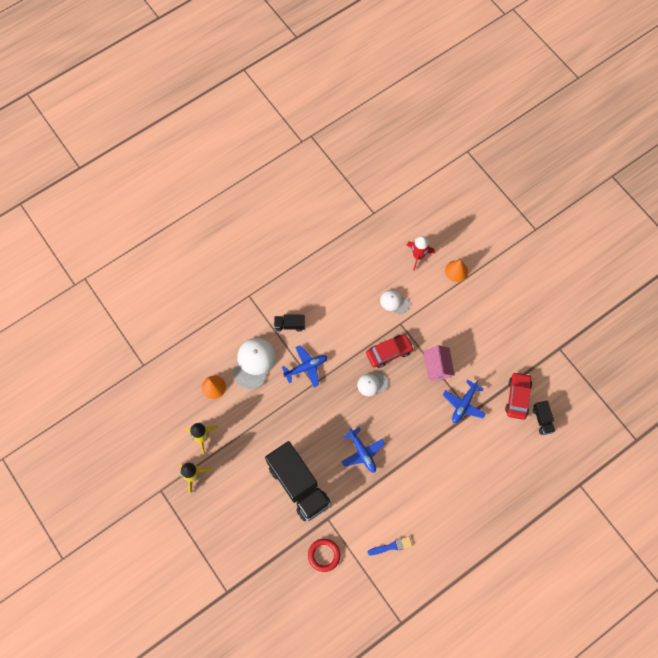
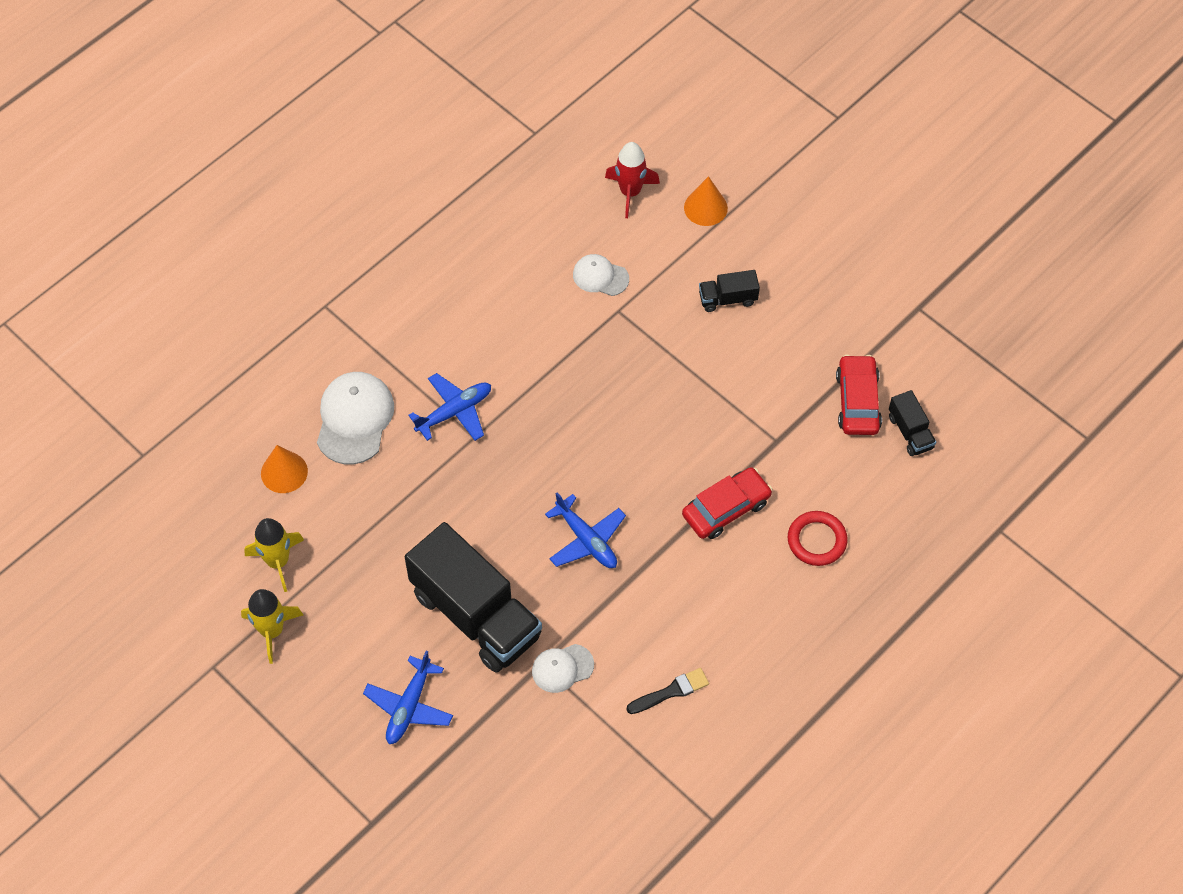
camera: 10 degrees left, 10 degrees down
black truck [274,315,305,332] -> black truck moved to [699,270,760,312]
red ring [308,538,340,572] -> red ring moved to [788,511,848,566]
white cap [357,373,389,396] -> white cap moved to [532,644,594,693]
red car [366,334,414,368] -> red car moved to [682,467,772,539]
blue brush [367,536,412,555] -> black brush [626,668,709,714]
pink house [423,345,455,381] -> none
blue plane [443,380,486,423] -> blue plane moved to [363,651,453,744]

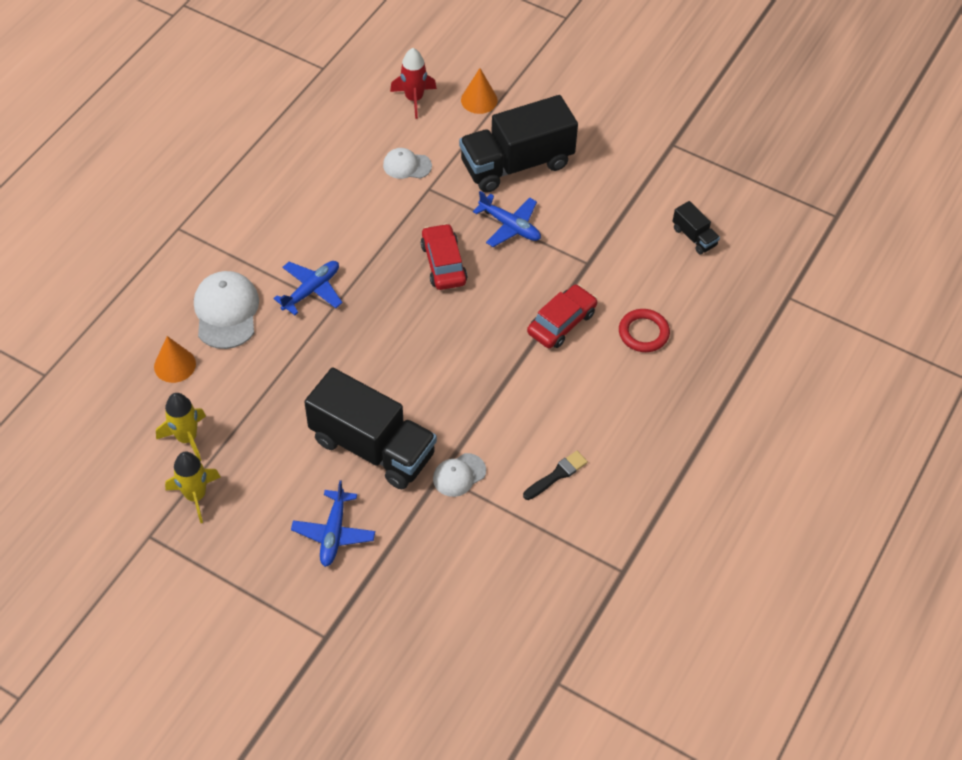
camera: 15 degrees left, 5 degrees down
blue plane [545,492,626,568] -> blue plane moved to [473,191,541,247]
black truck [699,270,760,312] -> black truck [459,95,578,193], size x2.27
red car [836,355,882,435] -> red car moved to [421,223,468,290]

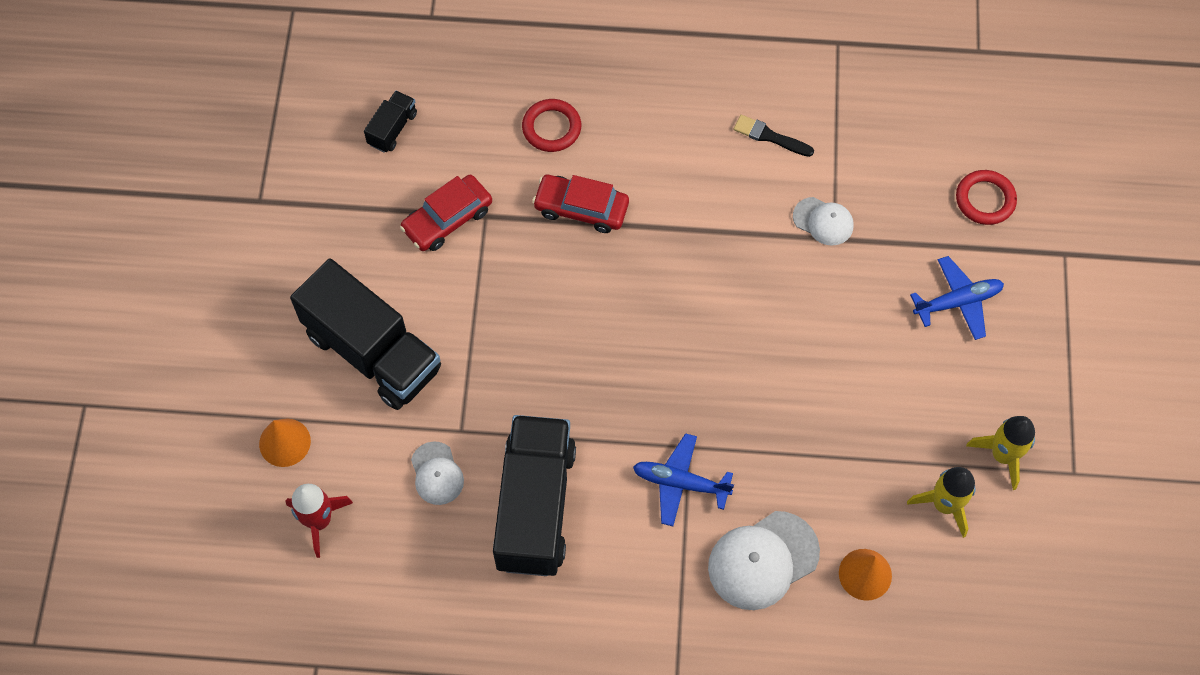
camera: 115 degrees left, 10 degrees up
black truck [304,368,437,489] -> black truck moved to [493,415,576,576]
red car [421,223,468,290] -> red car moved to [400,175,492,251]
blue plane [473,191,541,247] -> none
none -> red ring [956,170,1017,225]

